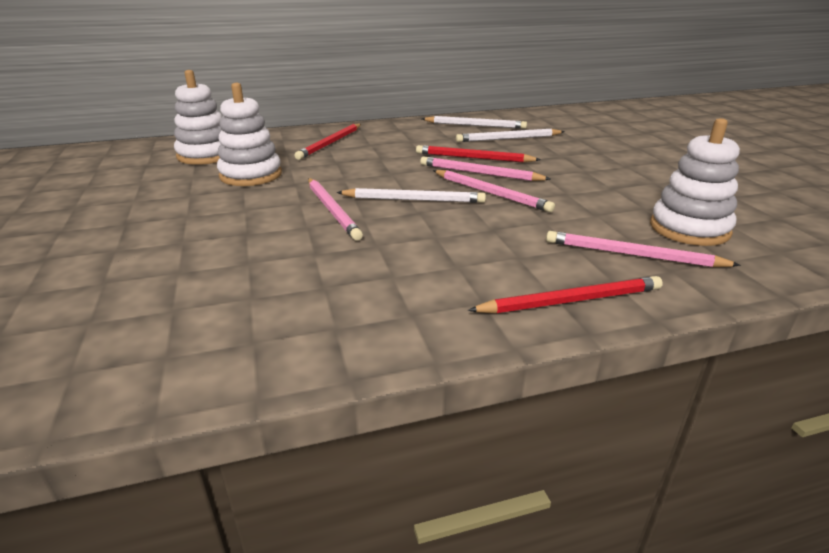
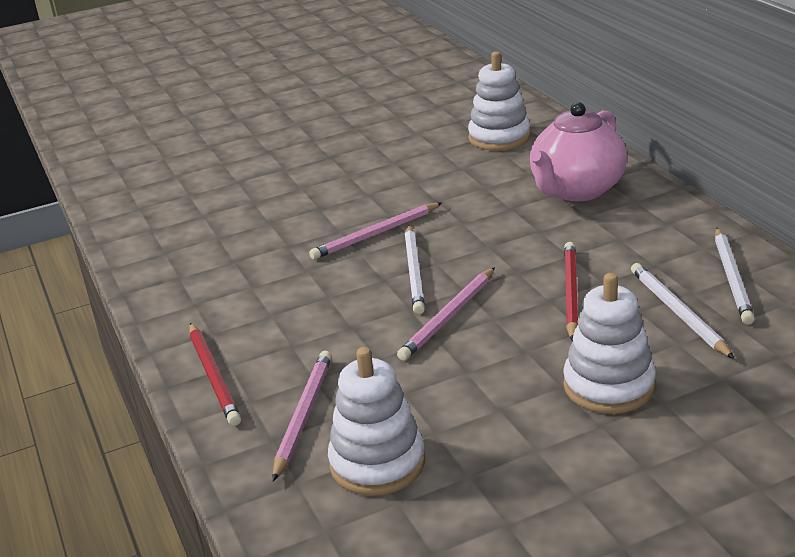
camera: 85 degrees right, 0 degrees up
white stacking toy [217,83,282,186] -> white stacking toy moved to [563,273,656,414]
red pencil [294,124,361,160] -> pink teapot [530,102,627,201]
pink pencil [420,157,550,181] -> none

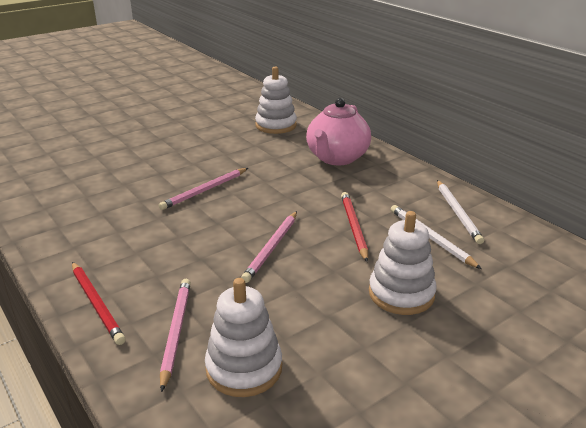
camera: 15 degrees left, 0 degrees up
white pencil [405,225,425,314] -> none

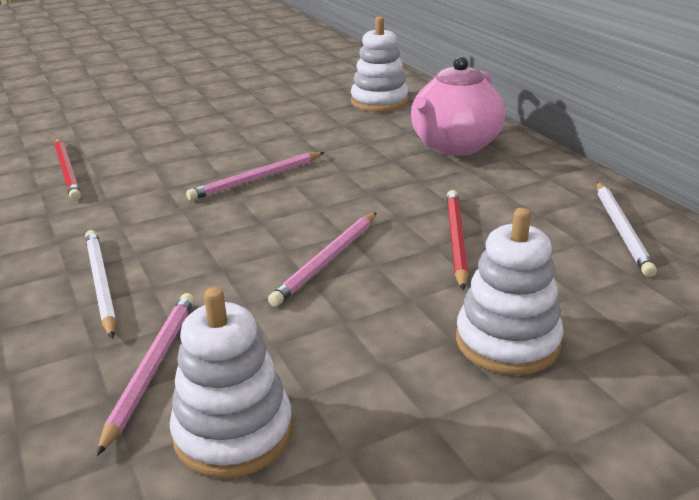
camera: 10 degrees right, 0 degrees up
red pencil [72,262,126,345] -> red pencil moved to [55,138,81,201]
white pencil [391,205,481,269] -> white pencil moved to [85,230,117,339]

